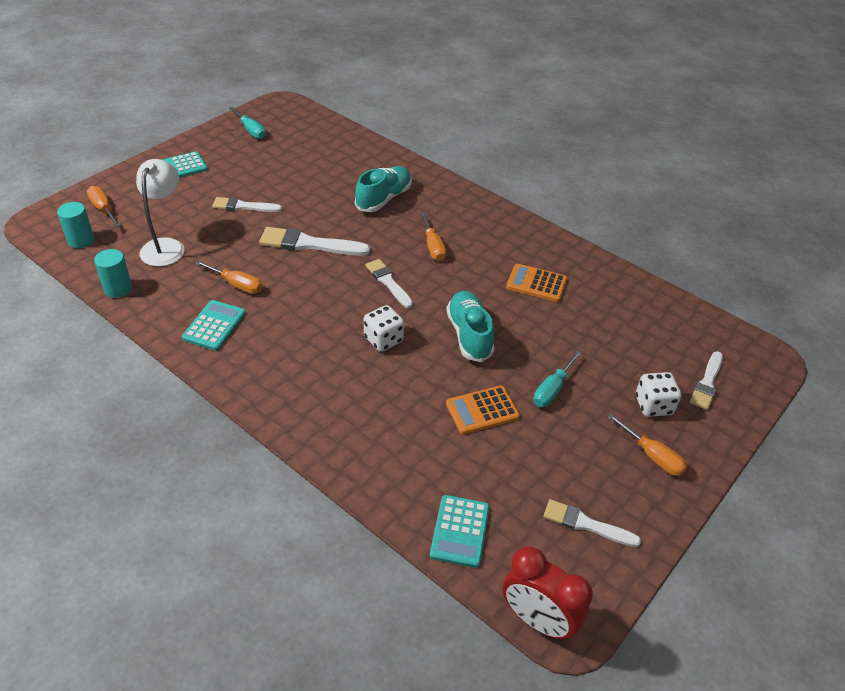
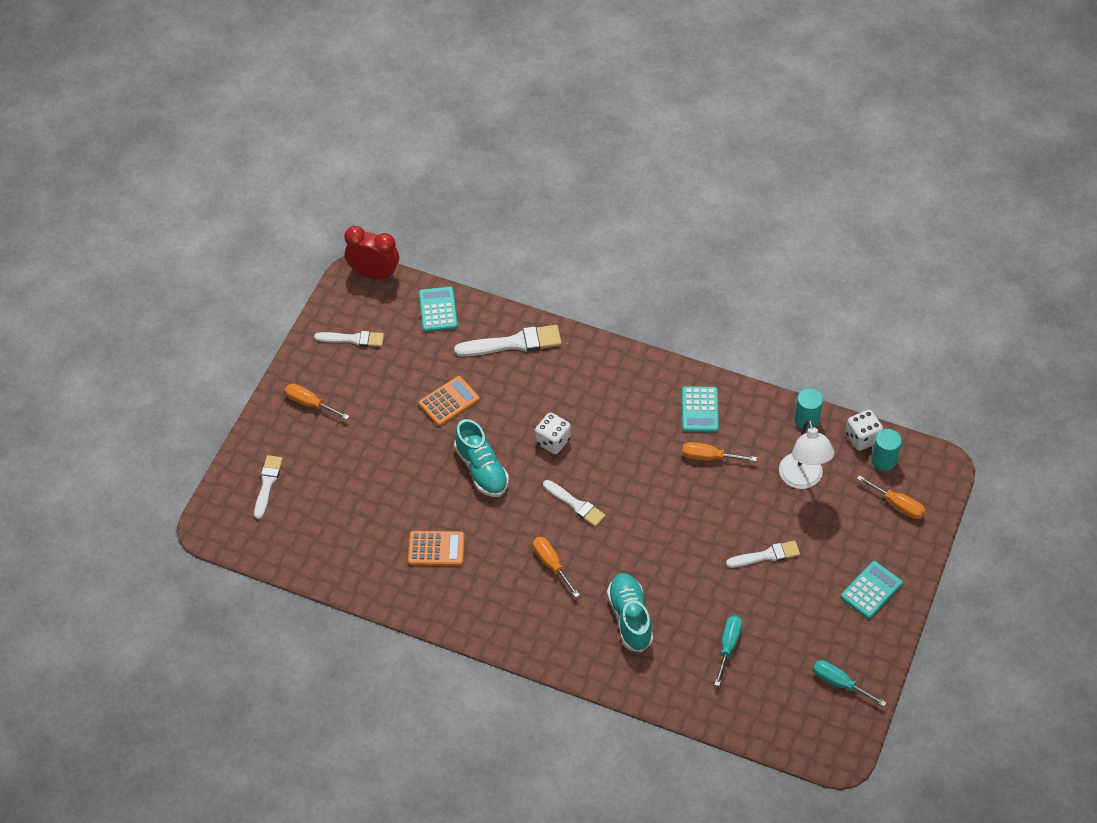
camera: 165 degrees right, 10 degrees up
white brush [259,227,370,256] -> white brush moved to [454,325,562,357]
turquoise shoe [355,166,412,212] -> turquoise shoe turned 150 degrees clockwise [607,573,653,652]
turquoise screwdriver [533,351,582,407] -> turquoise screwdriver moved to [714,616,742,686]
white dice [636,372,681,417] -> white dice moved to [846,410,883,451]

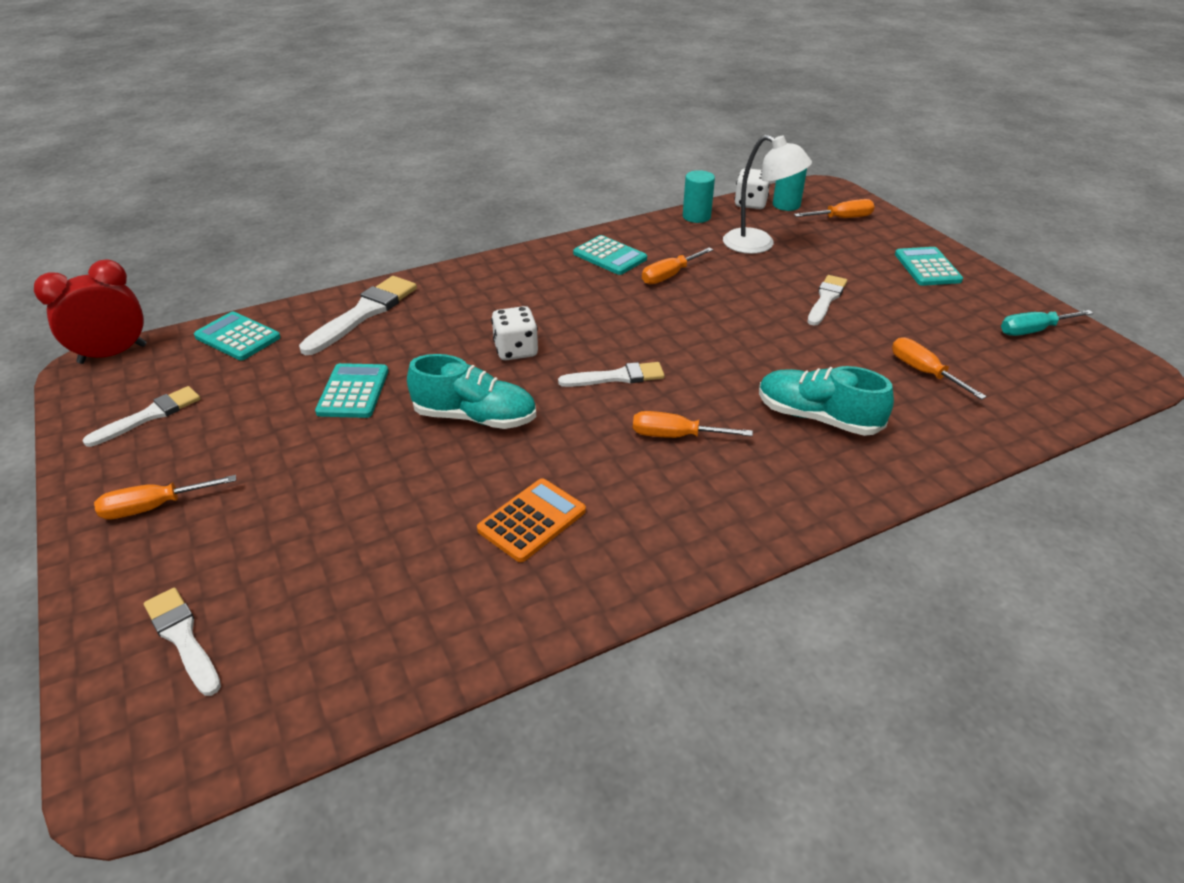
camera: 50 degrees left, 15 degrees down
orange calculator [419,376,480,426] -> turquoise calculator [315,363,388,418]
turquoise screwdriver [714,616,742,686] -> orange screwdriver [892,337,987,400]

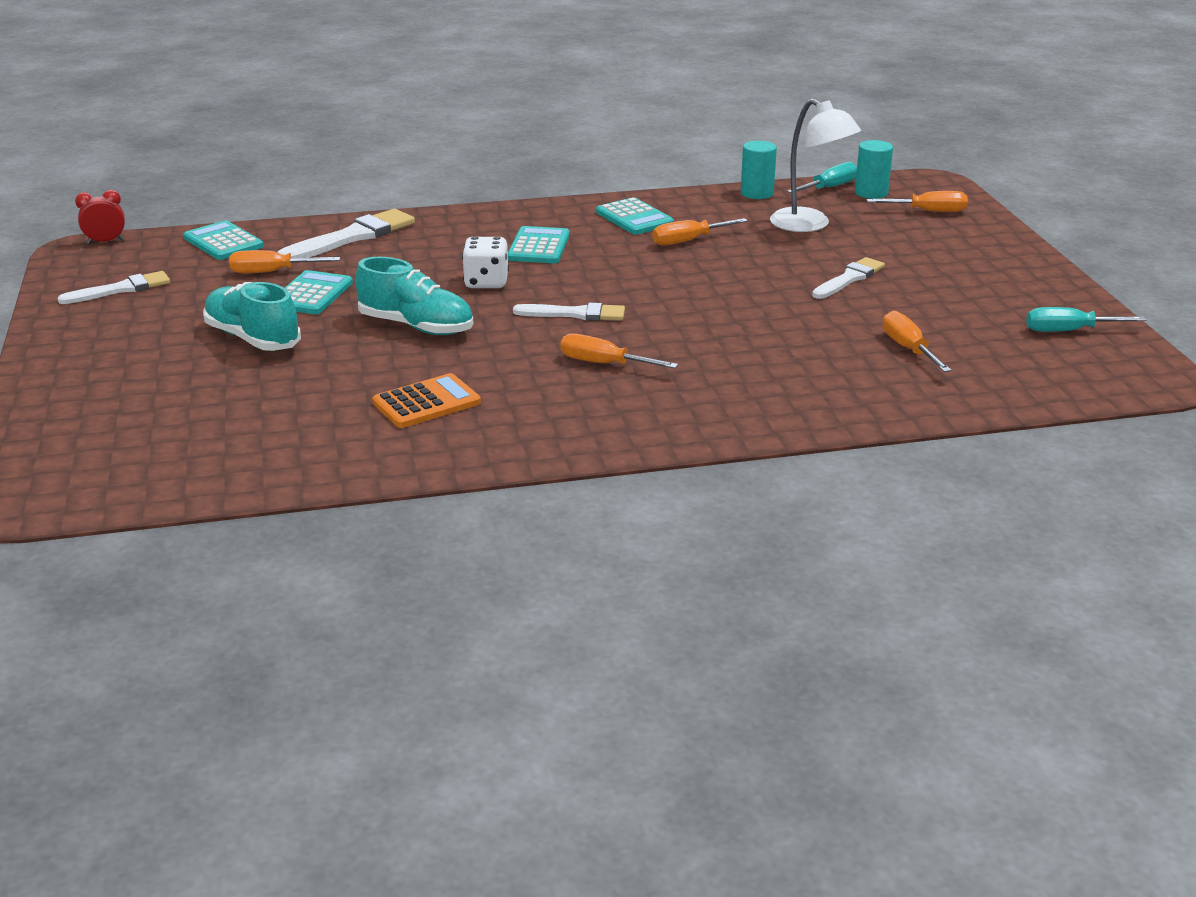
camera: 15 degrees right, 10 degrees down
red clock [34,260,147,364] -> red clock [75,190,125,244], size x0.56
orange screwdriver [94,475,236,520] -> orange screwdriver moved to [229,250,340,273]
white brush [144,587,221,696] -> none
white dice [734,168,770,209] -> turquoise screwdriver [787,162,857,193]
turquoise shoe [759,366,894,436] -> turquoise shoe moved to [203,282,301,351]
turquoise calculator [895,247,963,286] -> turquoise calculator moved to [508,226,570,263]

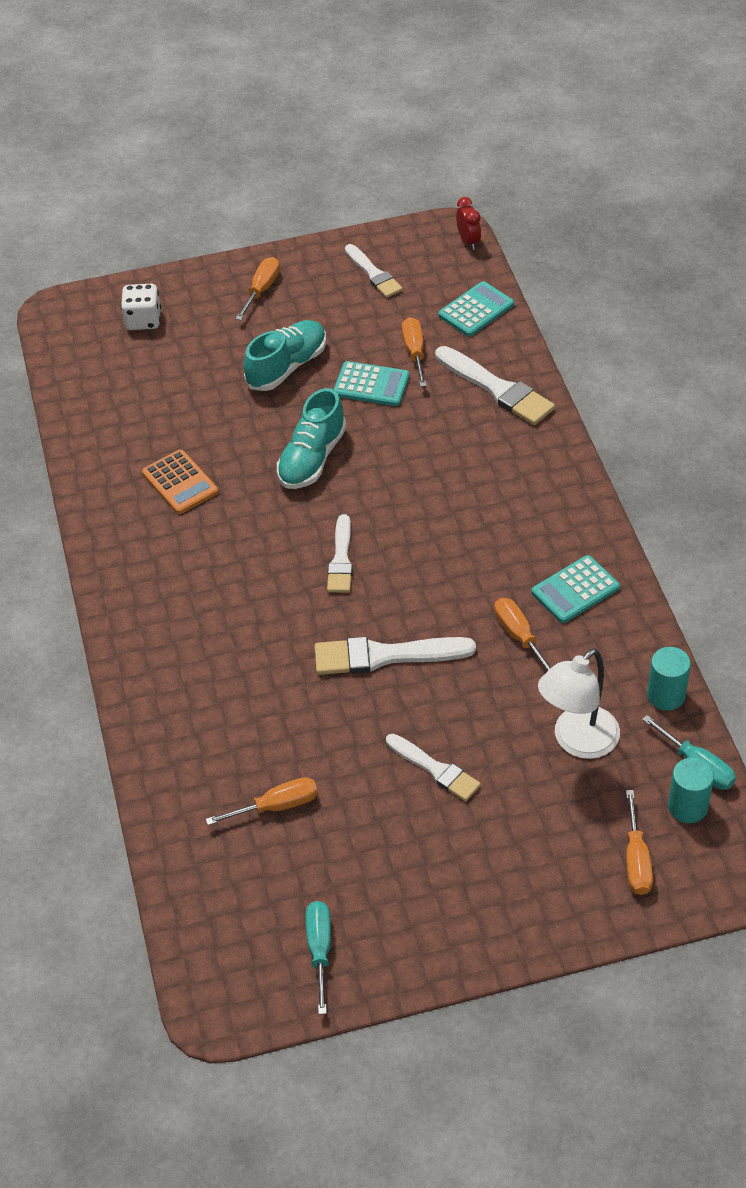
camera: 90 degrees right, 20 degrees up
white dice [462,237,509,288] -> white dice moved to [121,284,161,330]
turquoise calculator [508,226,570,263] -> none
orange screwdriver [561,333,678,368] -> orange screwdriver moved to [235,257,280,321]
none -> white brush [315,636,476,675]

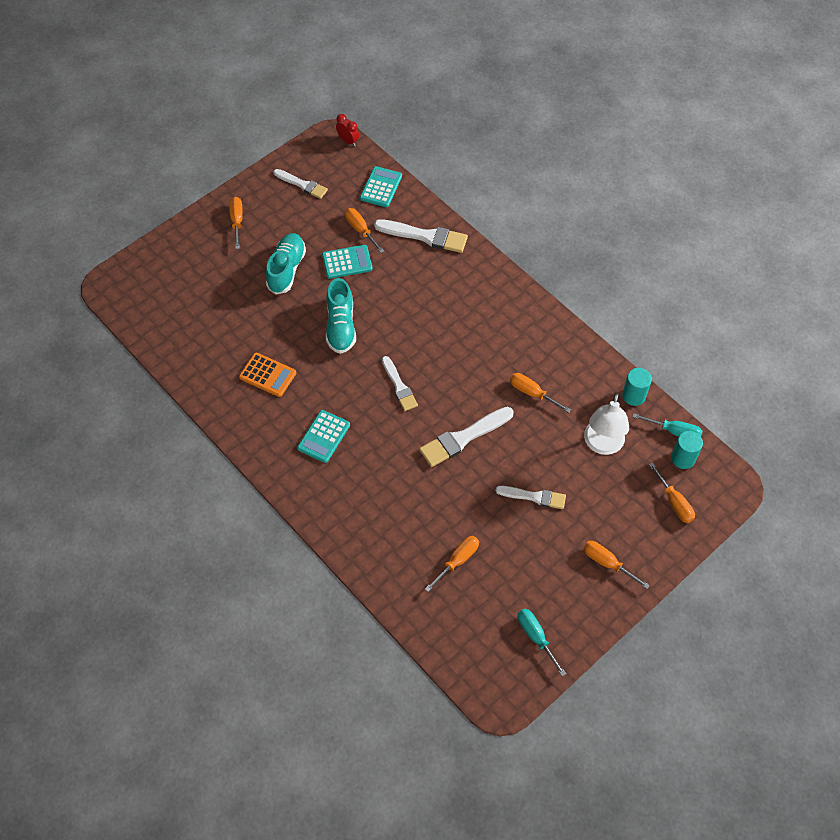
camera: 30 degrees left, 10 degrees up
white dice [121,284,161,330] -> none
turquoise calculator [531,555,620,623] -> turquoise calculator moved to [297,410,350,463]
none -> orange screwdriver [583,541,650,589]

